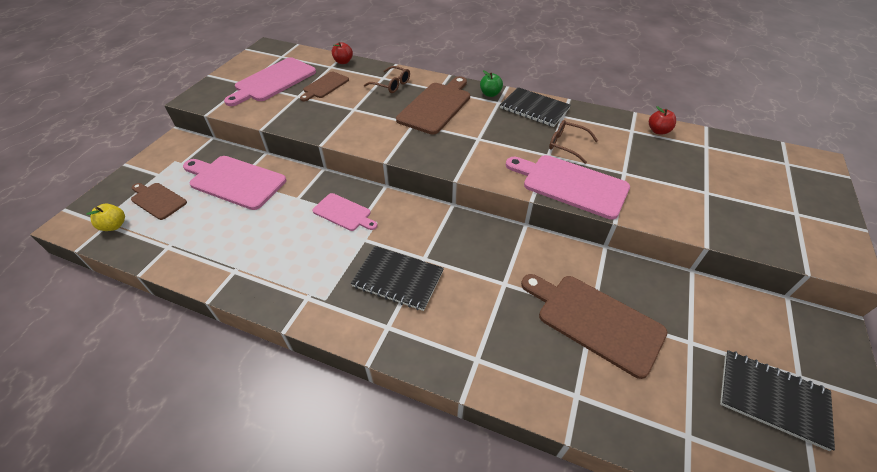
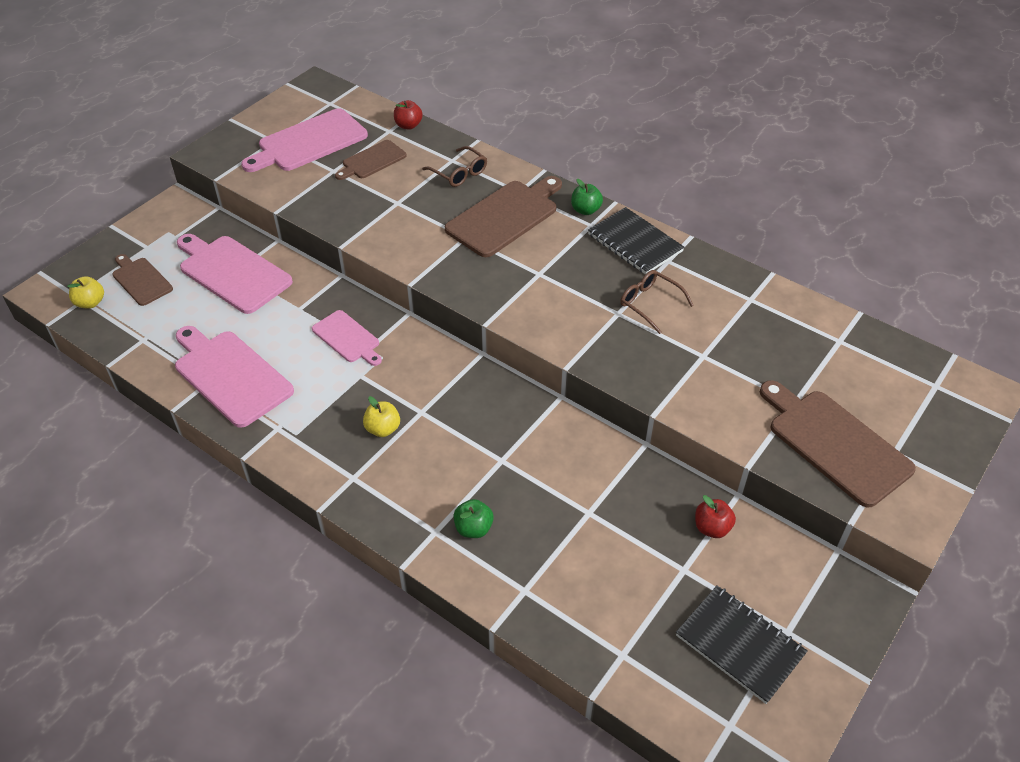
camera: 15 degrees right, 0 degrees up
black notebook [351,246,444,311] -> yellow apple [363,396,400,437]
pink cutting board [506,155,630,219] -> pink cutting board moved to [175,326,294,428]
brown cutting board [521,274,668,379] -> brown cutting board moved to [760,380,916,508]
red apple [649,106,676,135] -> red apple moved to [695,495,736,538]
none -> green apple [453,499,494,538]

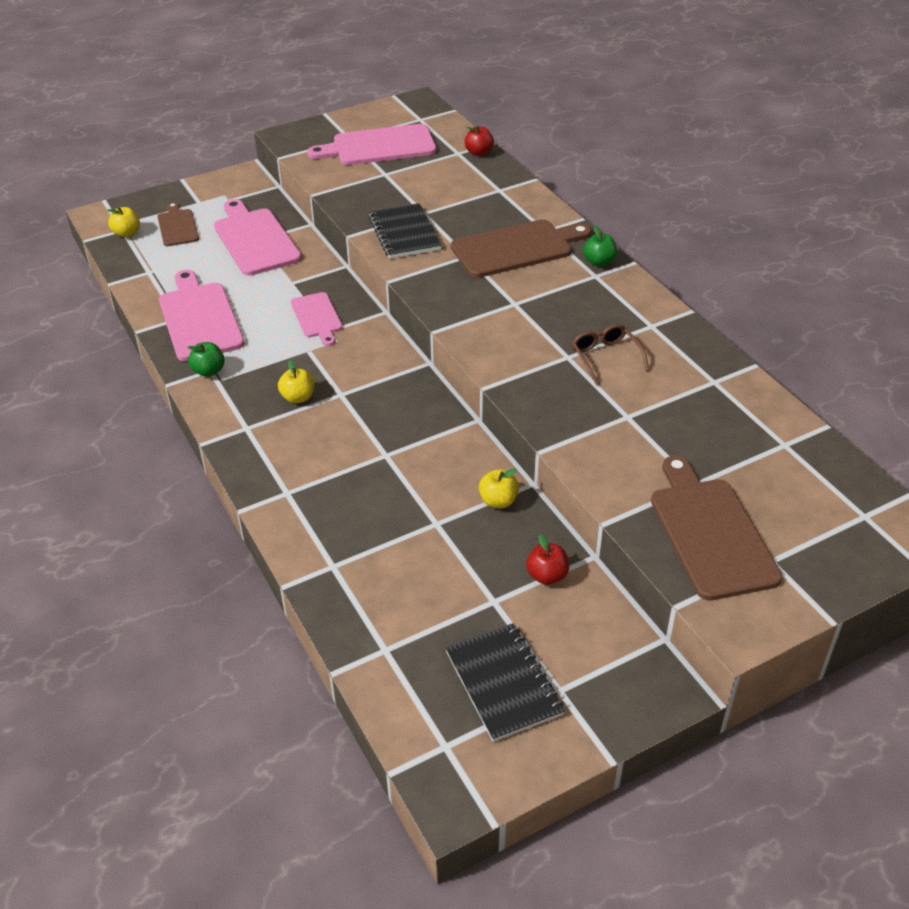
camera: 25 degrees right, 5 degrees down
brown cutting board [335,140,407,180] -> none
brown glasses [422,146,487,187] -> none
green apple [453,499,494,538] -> green apple moved to [187,342,225,377]
black notebook [588,207,684,275] -> black notebook moved to [369,203,442,259]
none -> yellow apple [479,468,519,508]

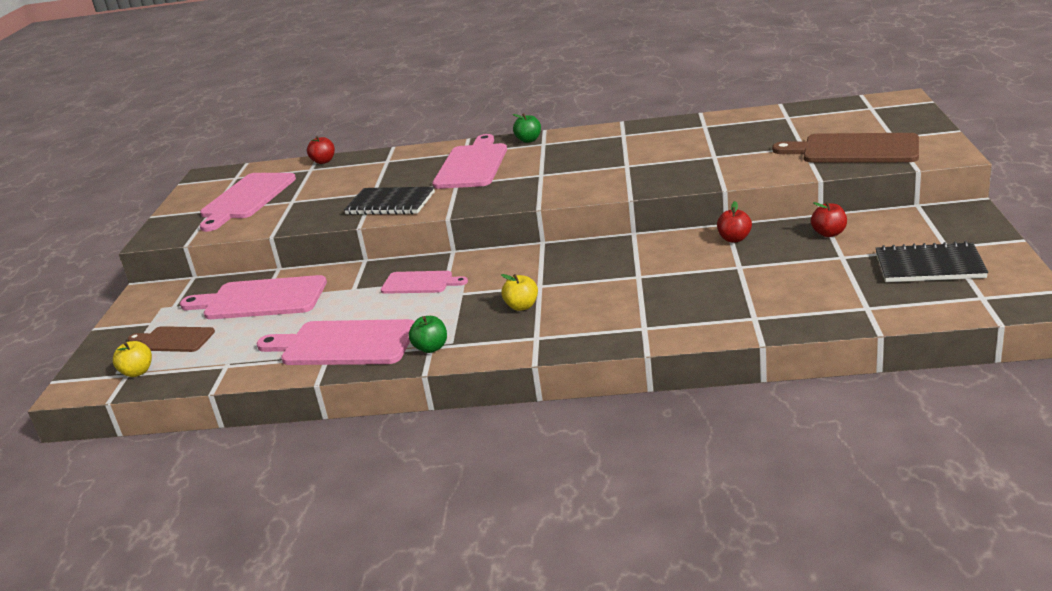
camera: 55 degrees left, 15 degrees down
brown cutting board [451,219,592,278] -> pink cutting board [432,134,507,189]
yellow apple [479,468,519,508] -> red apple [717,201,752,242]
brown glasses [572,324,649,385] -> none

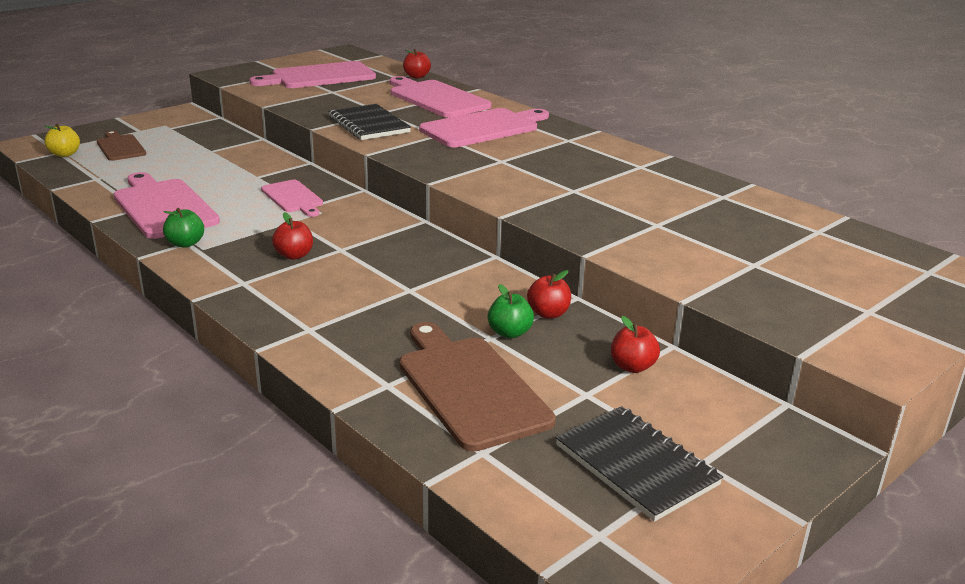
camera: 40 degrees right, 0 degrees up
pink cutting board [180,275,327,319] -> pink cutting board moved to [390,76,492,118]
yellow apple [501,274,538,311] -> red apple [272,212,313,260]
green apple [513,113,541,143] -> green apple moved to [488,284,534,338]
brown cutting board [772,133,919,162] -> brown cutting board moved to [399,322,556,452]

